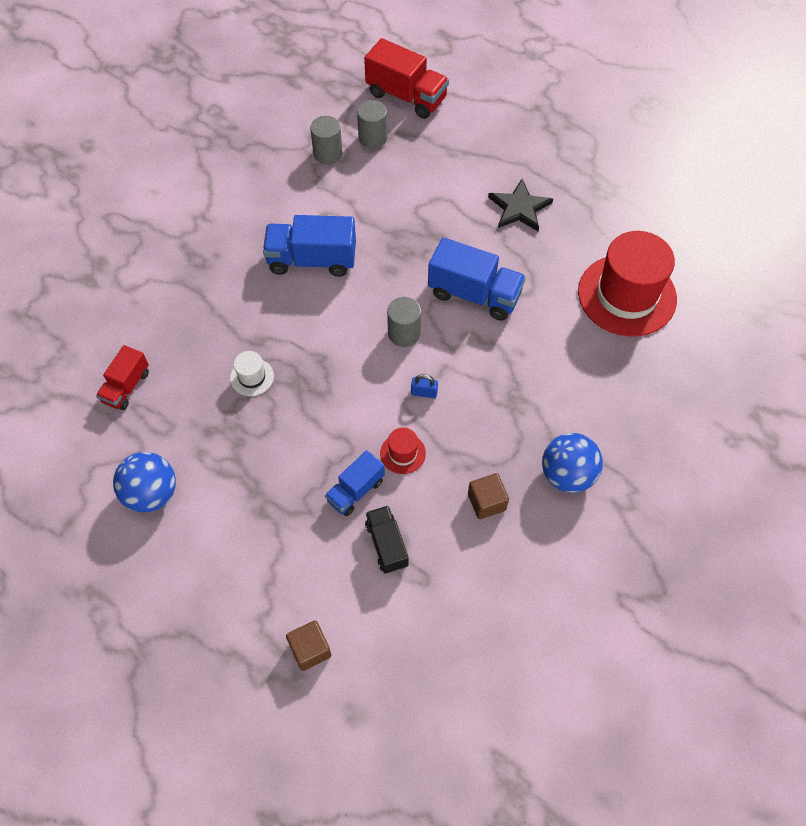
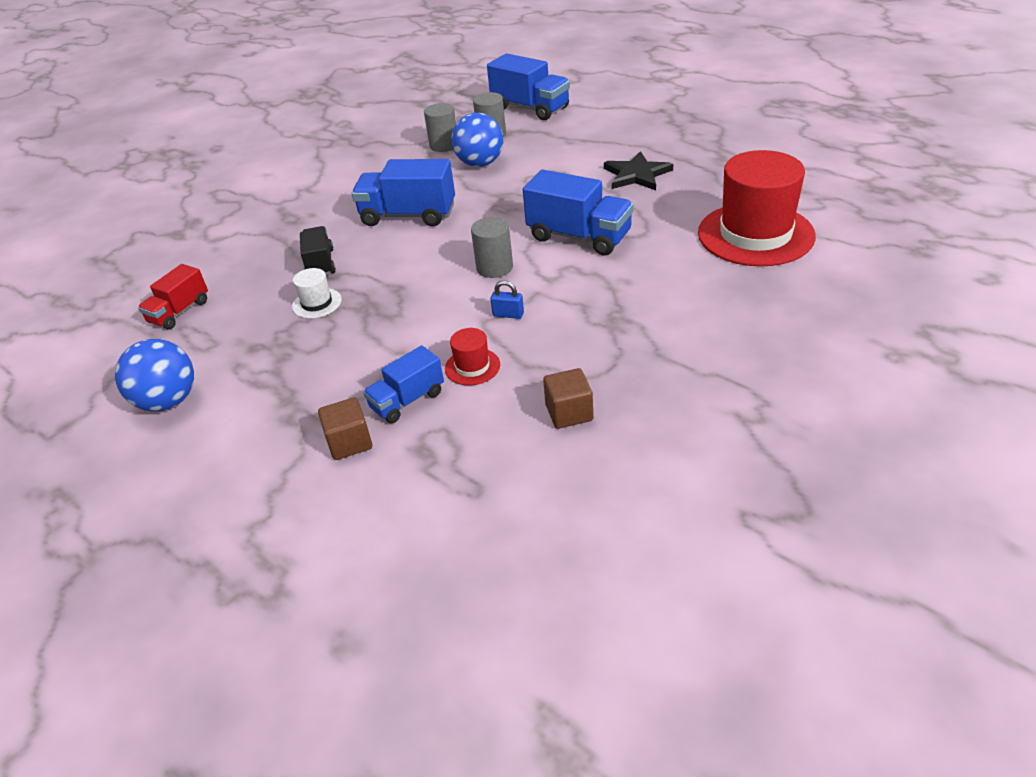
camera: 10 degrees right, 20 degrees down
brown cube [286,620,331,671] -> brown cube moved to [318,397,372,460]
red truck [364,38,449,119] -> blue truck [487,53,570,120]
black truck [365,506,409,574] -> black truck moved to [300,226,336,275]
blue ball [542,433,603,493] -> blue ball moved to [451,113,503,167]

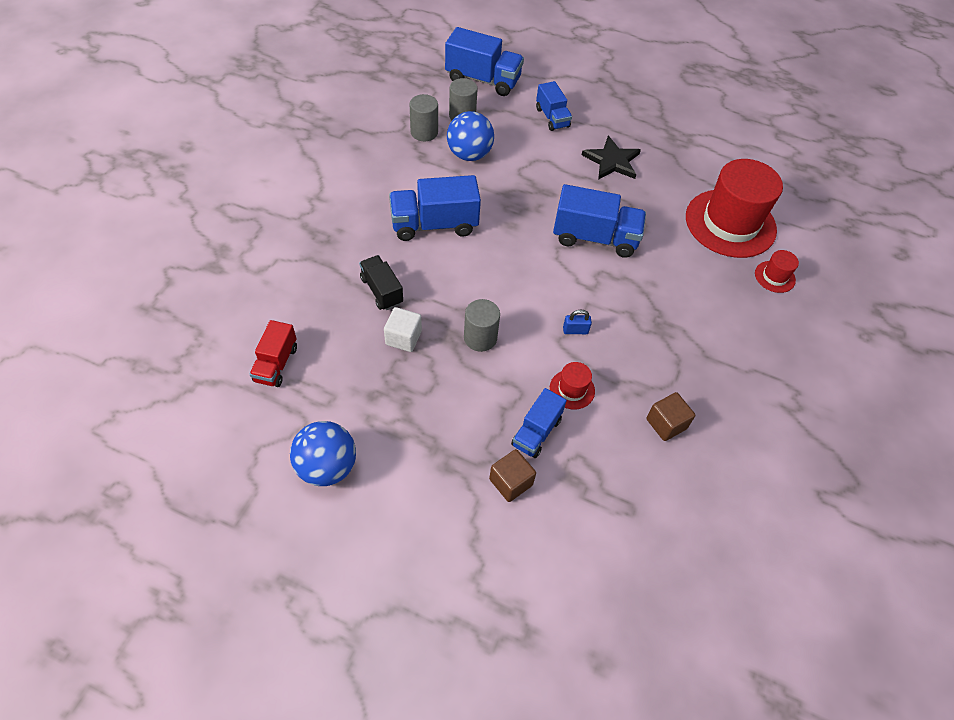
camera: 25 degrees left, 15 degrees up
white hat [292,268,342,319] -> white cube [384,307,422,352]
grey cylinder [471,217,513,278] -> grey cylinder moved to [464,299,500,352]
none -> blue truck [536,81,572,131]
none -> red hat [755,250,799,293]

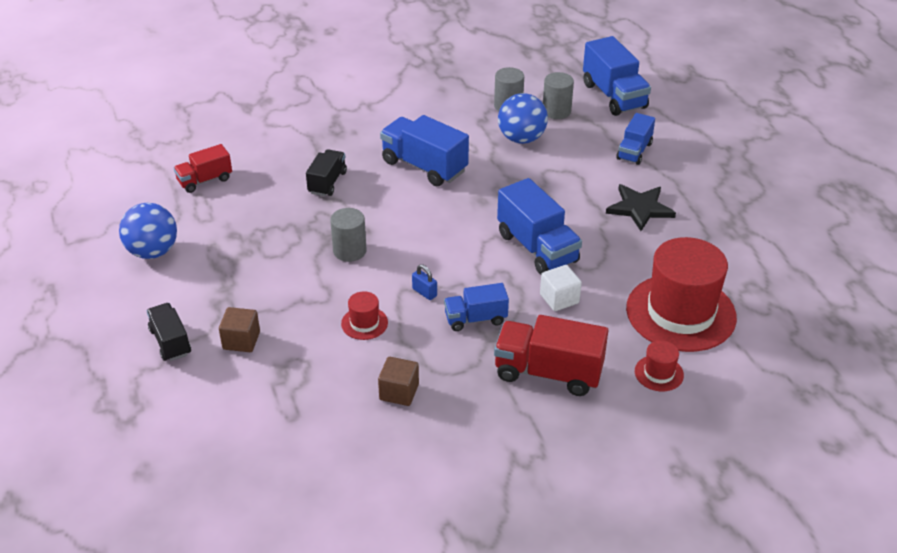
camera: 50 degrees right, 15 degrees down
white cube [384,307,422,352] -> white cube moved to [540,265,582,311]
blue truck [511,388,567,458] -> blue truck moved to [444,283,509,331]
none -> black truck [147,303,191,361]
none -> red truck [494,315,608,396]

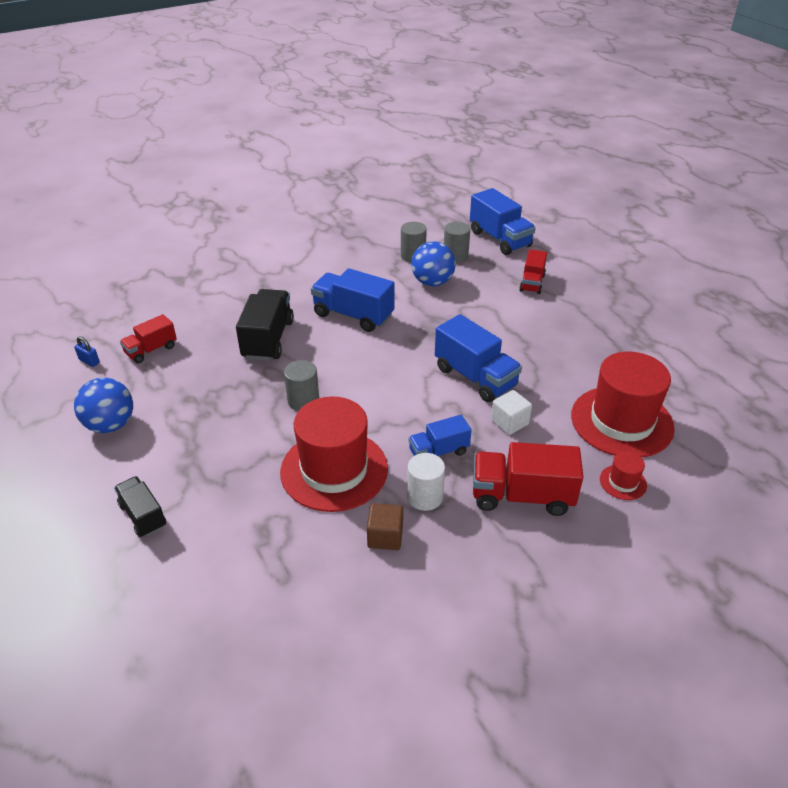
camera: 10 degrees left, 0 degrees up
brown cube [219,307,260,352] -> none
black truck [306,149,347,196] -> black truck [236,289,294,361], size x1.65
red hat [341,291,388,340] -> red hat [280,396,388,512], size x2.36
blue padlock [412,264,437,300] -> blue padlock moved to [74,336,100,367]
black star [606,184,676,231] -> none
blue truck [617,113,655,165] -> red truck [519,249,547,294]
none -> white cylinder [407,453,445,511]

